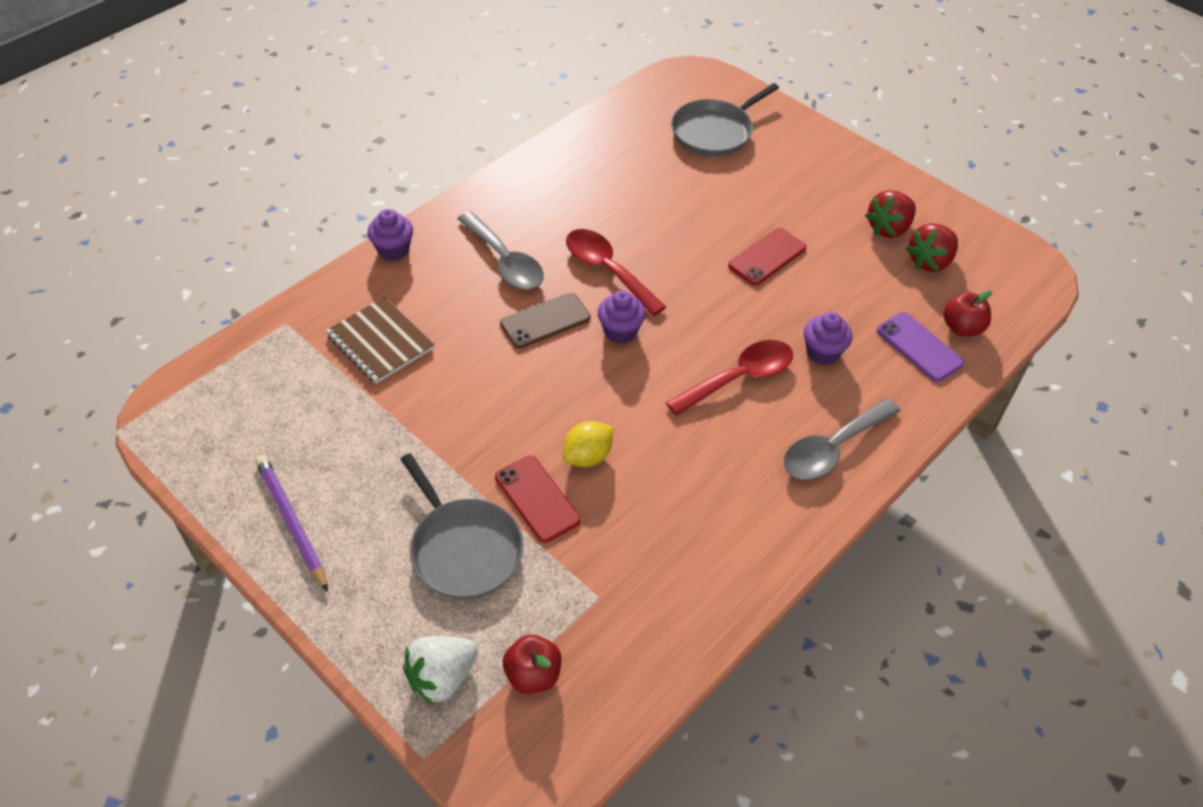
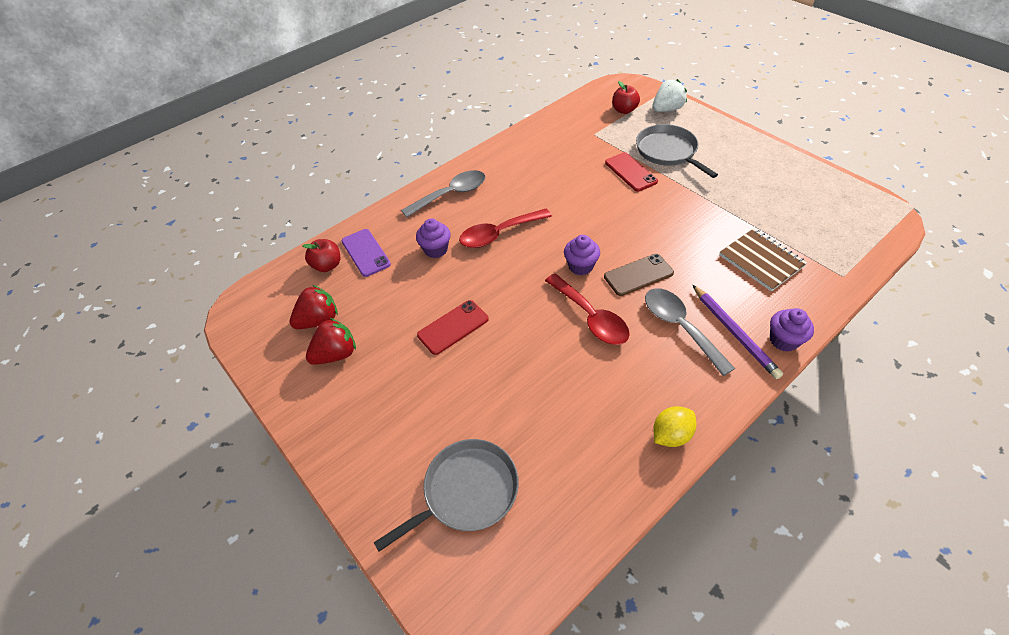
camera: 170 degrees left, 0 degrees up
purple pencil [255,455,328,592] -> purple pencil moved to [693,285,783,379]
yellow lemon [563,421,613,467] -> yellow lemon moved to [653,406,696,447]

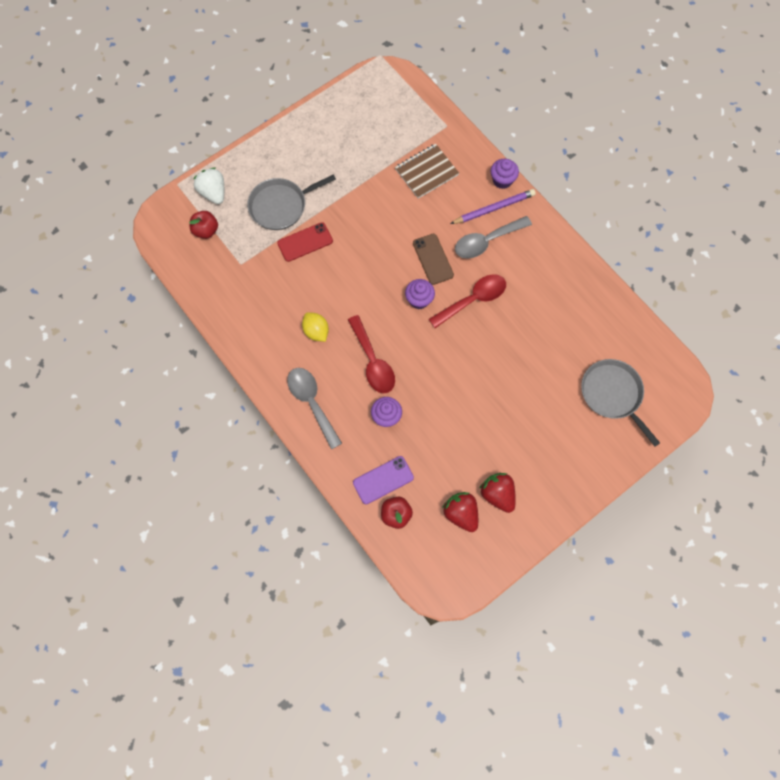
camera: 90 degrees left, 20 degrees up
red phone [417,300,489,355] -> none
yellow lemon [653,406,696,447] -> yellow lemon moved to [302,312,329,342]

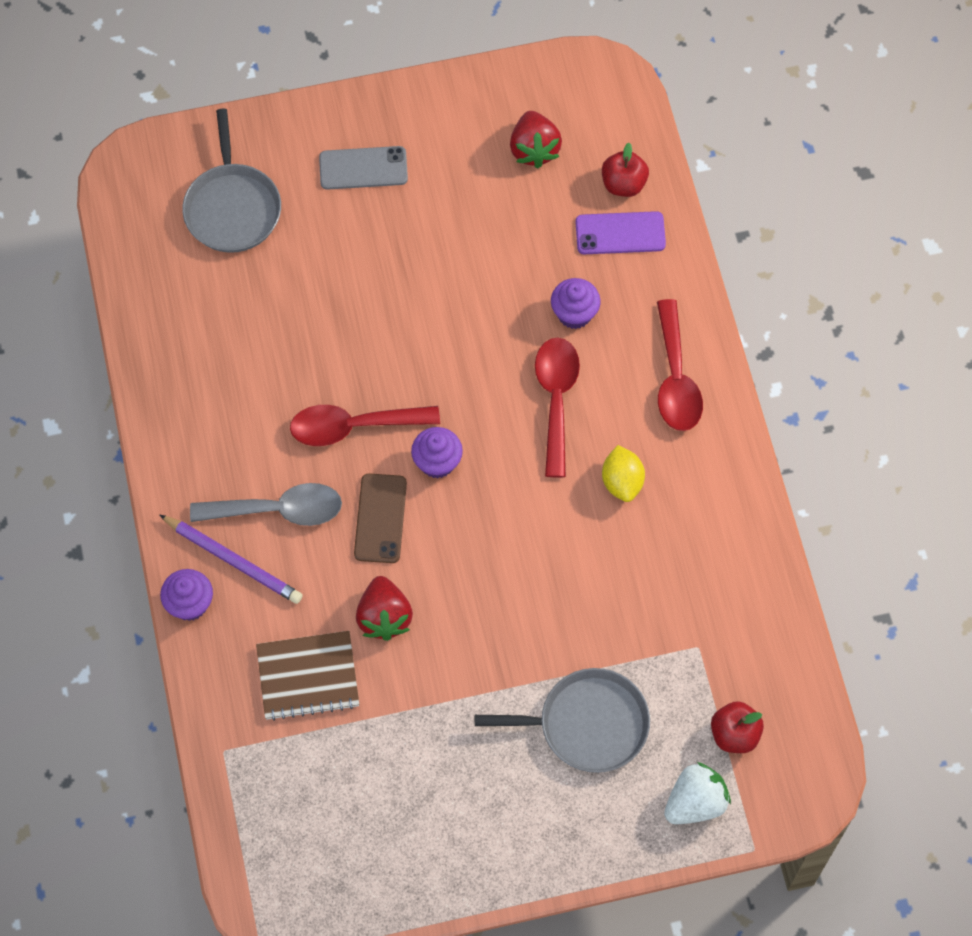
camera: 155 degrees left, 5 degrees down
white strawberry [193,168,224,204] -> white strawberry turned 120 degrees counterclockwise [664,762,731,824]
red phone [277,222,333,262] -> none
grey spoon [287,368,342,449] -> red spoon [657,299,703,431]
purple pencil [450,189,536,224] -> purple pencil turned 150 degrees counterclockwise [159,514,303,604]
red strawberry [479,473,516,513] -> red strawberry moved to [356,576,413,641]
none -> grey phone [319,146,408,190]

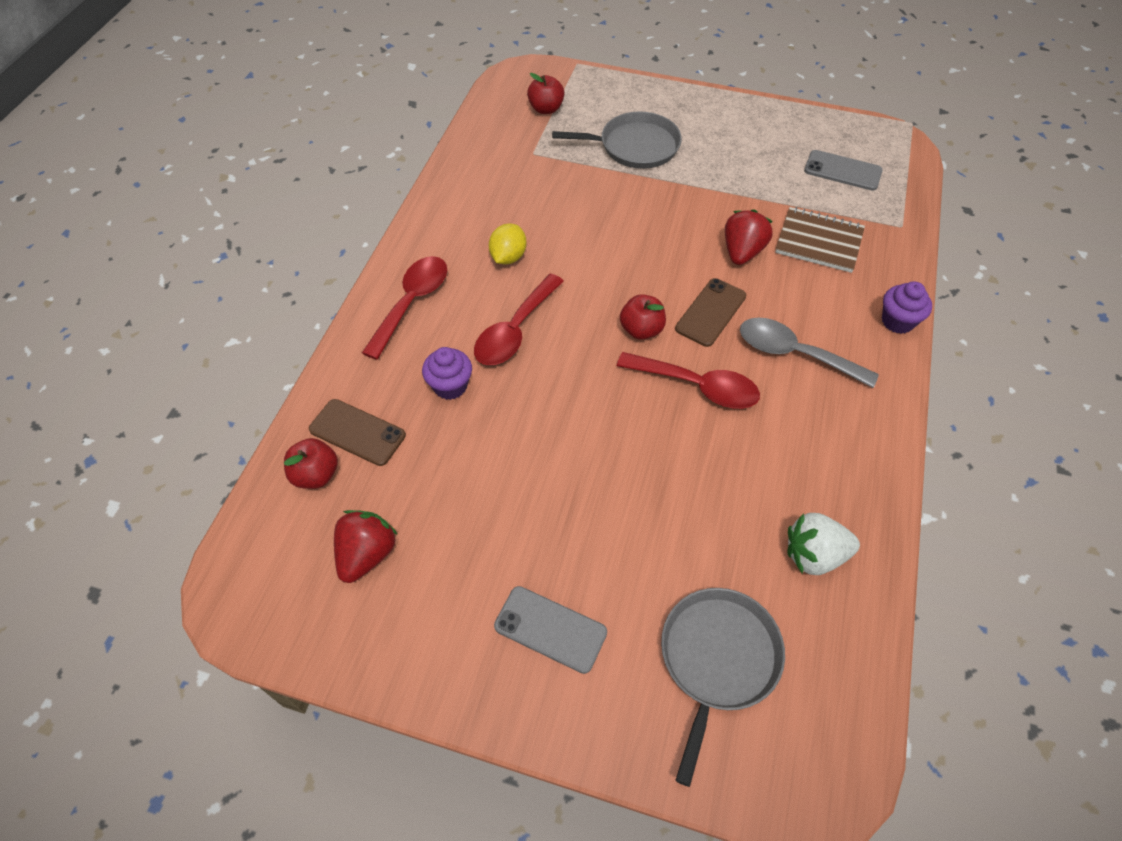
camera: 150 degrees left, 10 degrees down
purple pencil [159,514,303,604] -> none
purple cupcake [411,427,463,479] -> red apple [620,294,666,340]
grey pan [475,668,650,773] -> grey pan turned 150 degrees clockwise [552,111,682,169]
purple phone [575,211,666,254] -> brown phone [309,399,406,466]
white strawberry [664,762,731,824] -> white strawberry moved to [787,513,860,575]
none -> grey phone [804,150,883,191]

